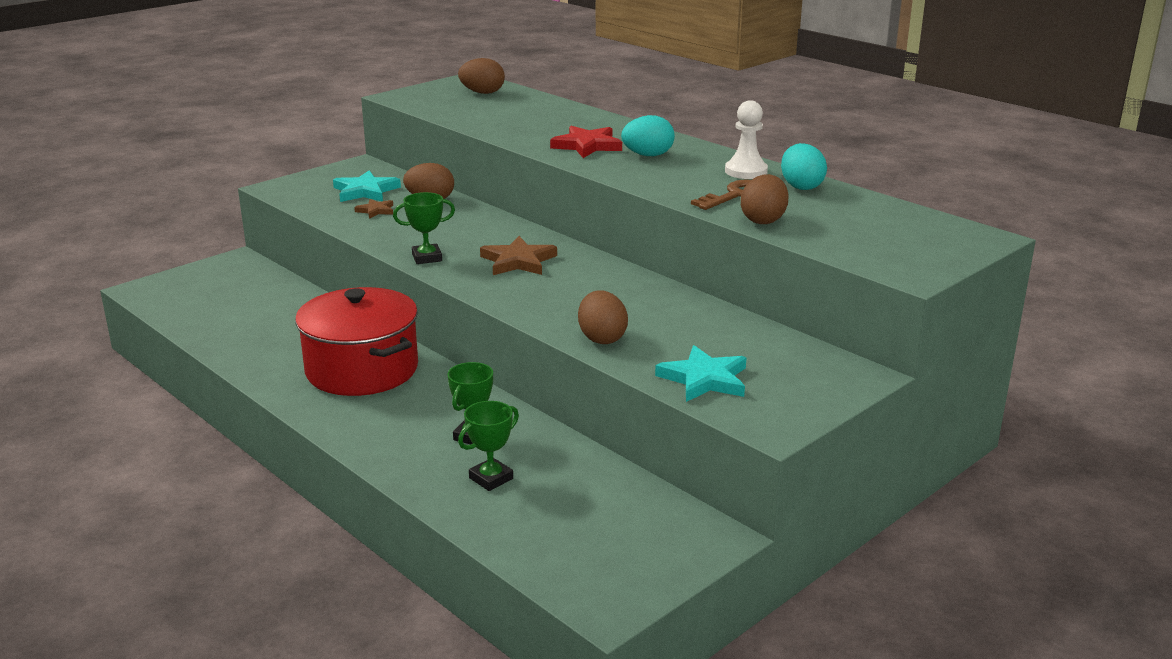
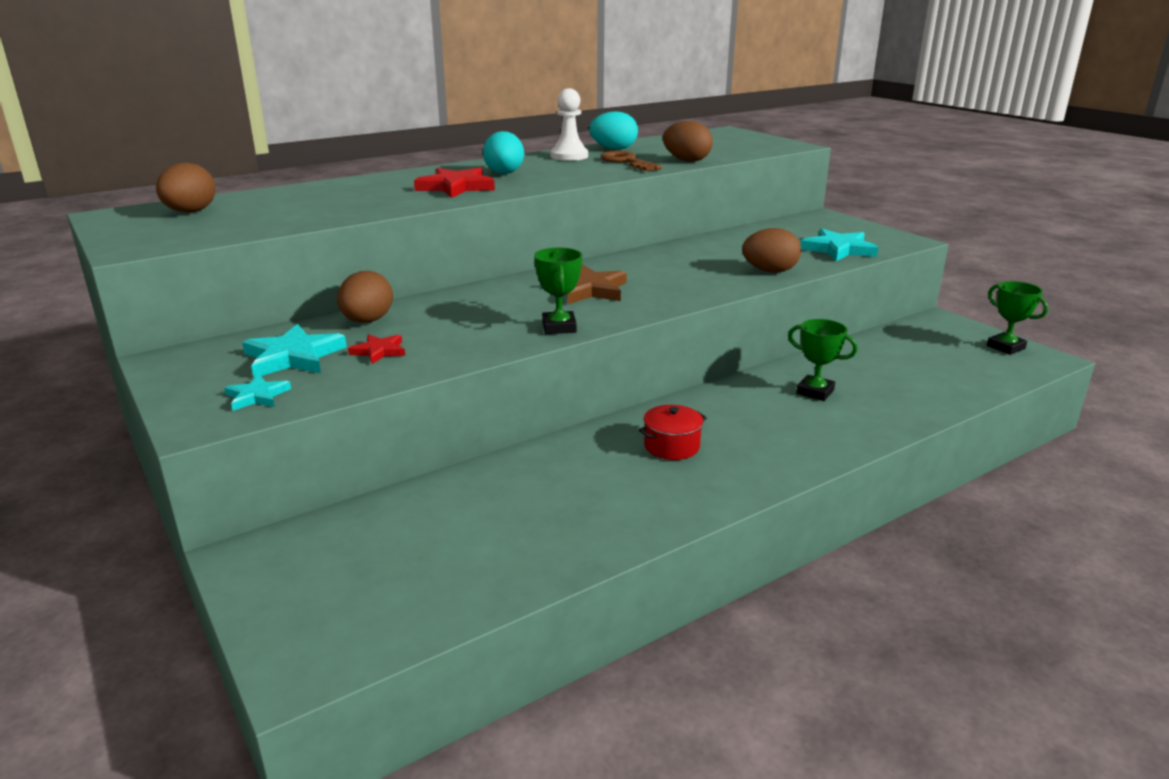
camera: 80 degrees left, 0 degrees up
red pot [295,287,418,396] -> red pot [638,405,707,460], size x0.41
brown star [354,199,393,219] -> red star [348,334,405,364]
green trophy [458,401,519,491] -> green trophy moved to [987,281,1048,355]
none -> turquoise star [224,374,291,411]

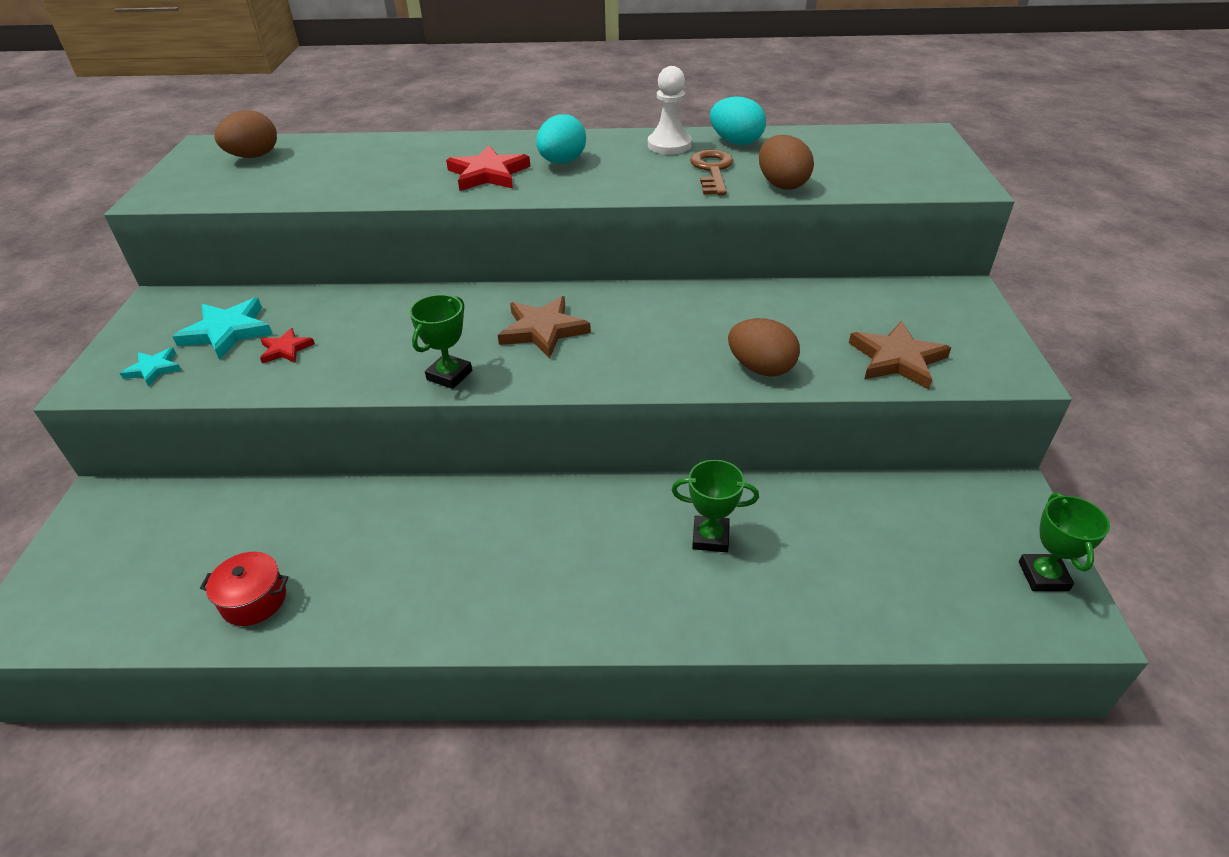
camera: 35 degrees right, 15 degrees up
brown egg [337,271,393,323] -> none
red pot [638,405,707,460] -> red pot moved to [200,552,289,626]
green trophy [788,319,857,401] -> green trophy turned 60 degrees counterclockwise [671,460,759,552]
turquoise star [801,228,878,261] -> brown star [849,321,951,389]

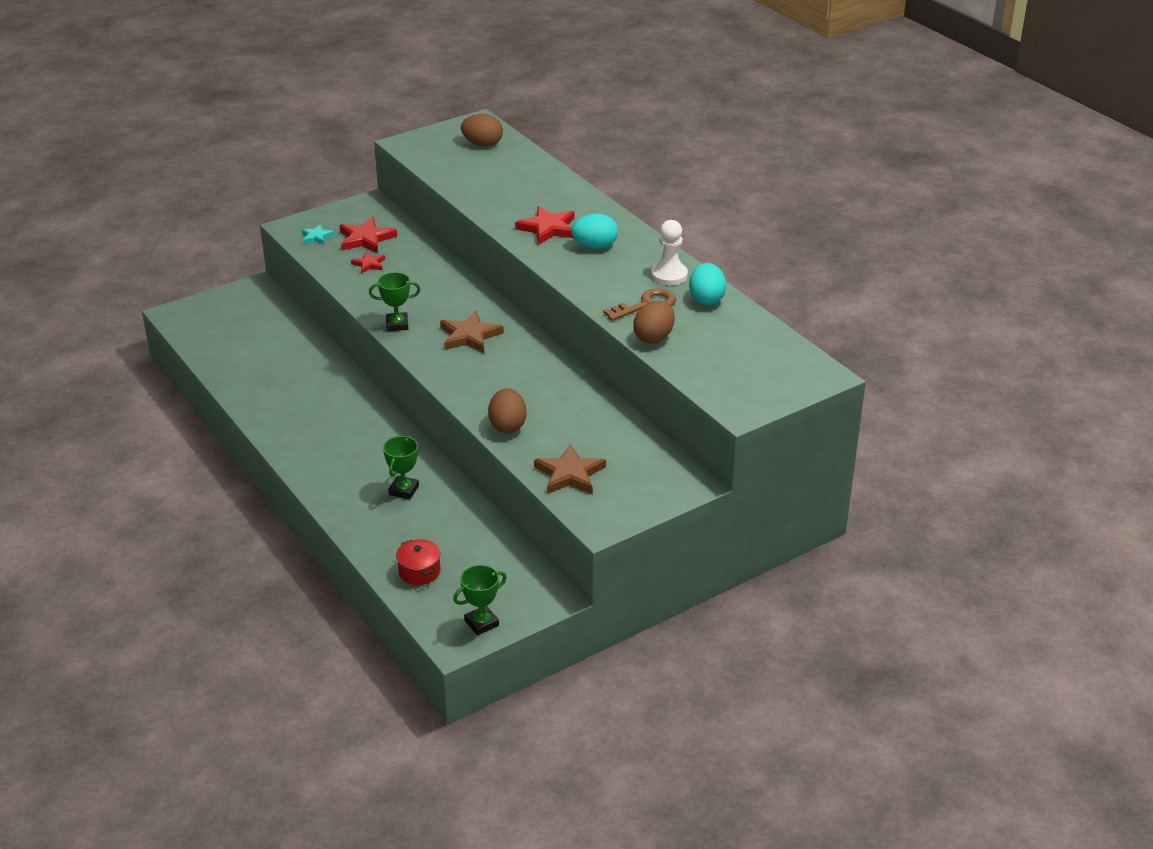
camera: 55 degrees right, 5 degrees down
turquoise star [172,298,273,360] -> red star [339,217,397,253]
red pot [200,552,289,626] -> red pot moved to [396,539,441,585]
green trophy [671,460,759,552] -> green trophy turned 45 degrees clockwise [383,436,419,499]

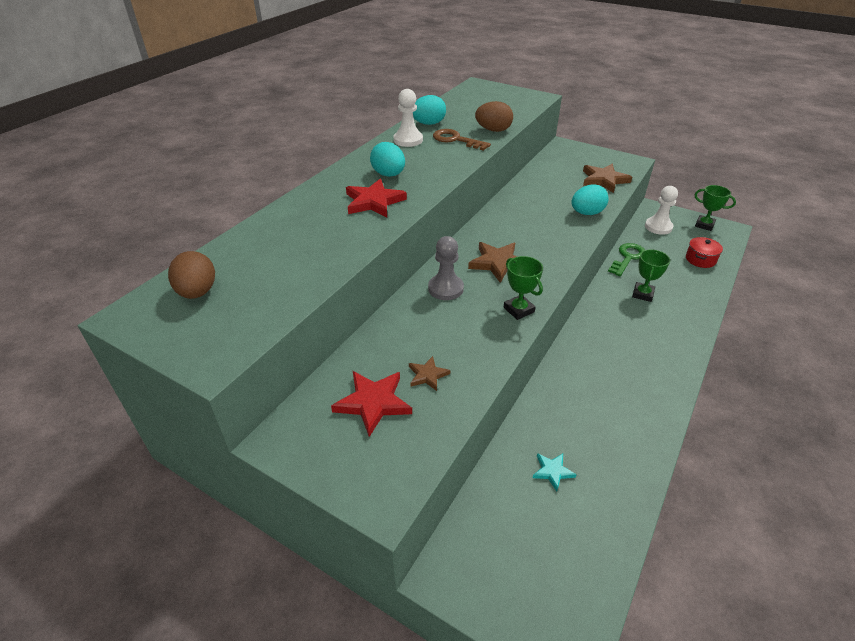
camera: 115 degrees left, 5 degrees up
turquoise star [301,224,335,245] -> turquoise star moved to [533,453,577,491]
red star [351,252,385,274] -> brown star [409,356,450,391]
green trophy [383,436,419,499] -> green trophy turned 60 degrees counterclockwise [632,250,670,302]
brown egg [488,388,527,433] -> turquoise egg [571,184,609,215]
none -> grey pawn [428,236,464,300]
none -> green key [608,243,645,276]
none -> white pawn [645,186,678,235]

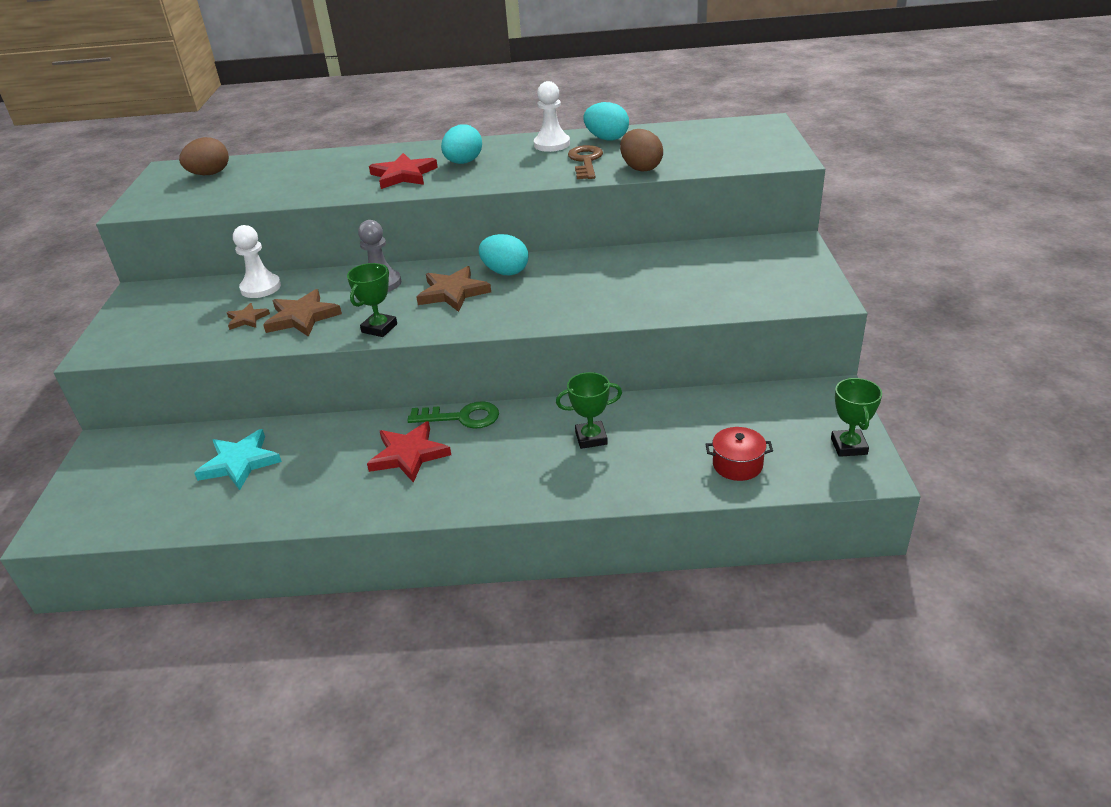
camera: 60 degrees right, 5 degrees down
red star [331,371,412,437] -> red star moved to [367,421,451,483]
turquoise star [533,453,577,491] -> turquoise star [194,429,282,490], size x1.75
turquoise egg [571,184,609,215] -> turquoise egg moved to [479,234,529,275]
brown star [583,164,632,193] -> brown star moved to [263,289,342,337]
green key [608,243,645,276] -> green key moved to [407,401,499,429]
white pawn [645,186,678,235] -> white pawn moved to [233,225,281,298]

